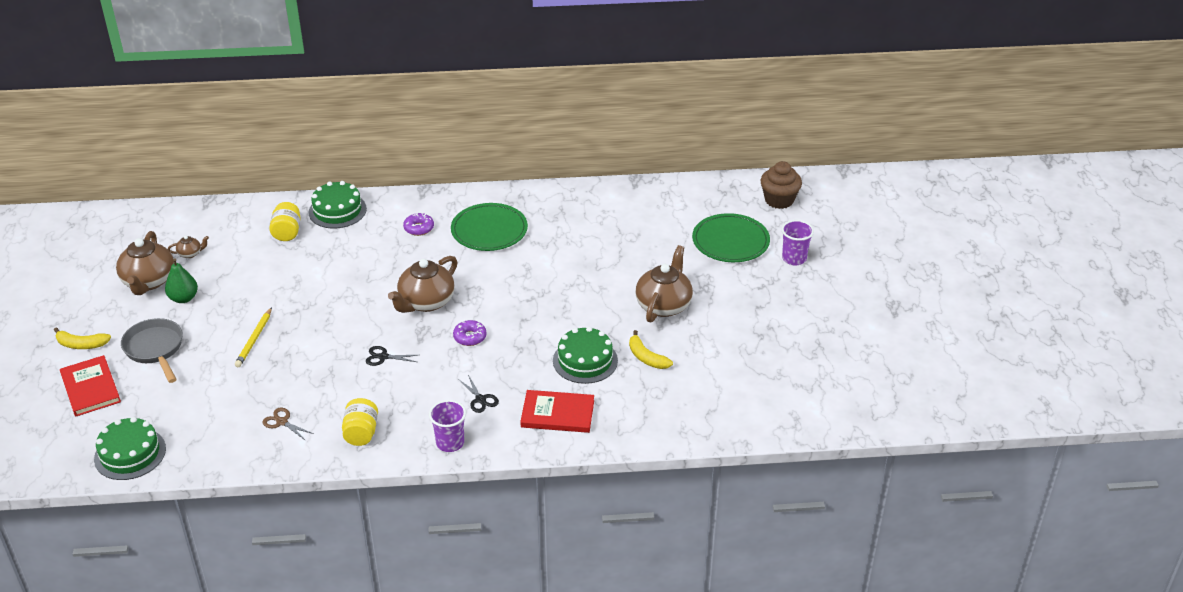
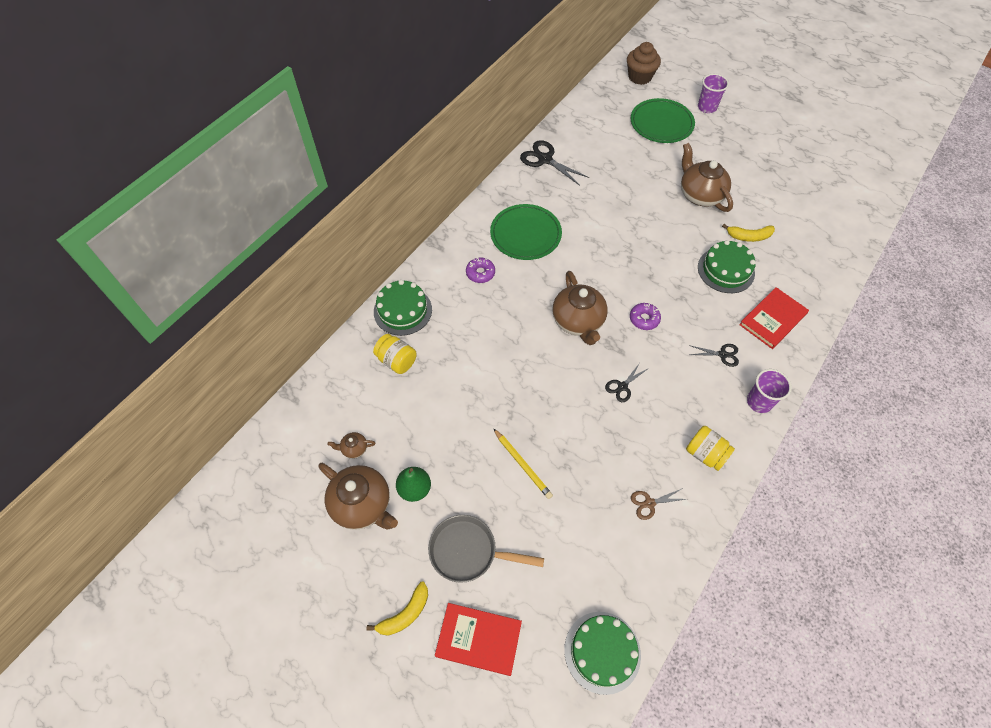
camera: 50 degrees left, 20 degrees up
brown teapot [168,236,209,258] -> brown teapot turned 120 degrees counterclockwise [327,432,375,459]
none -> black scissors [520,140,589,186]

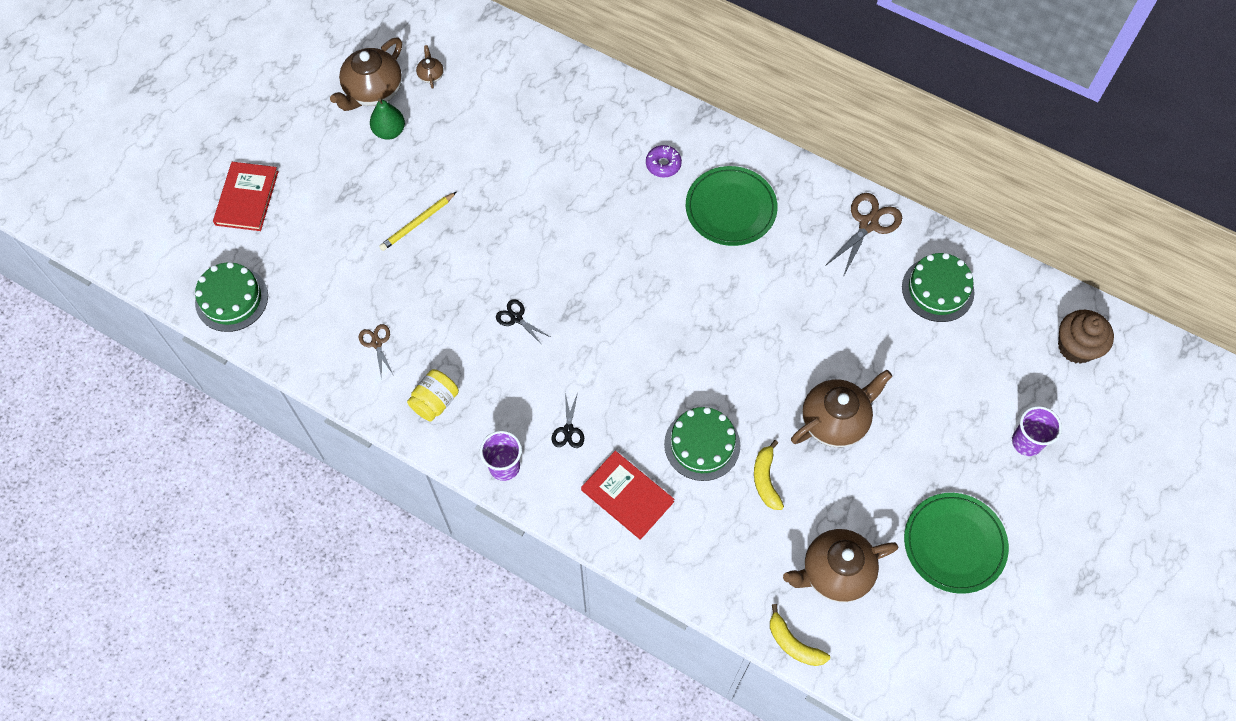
camera: 85 degrees right, 5 degrees up
yellow banana [366,582,428,636] -> yellow banana moved to [770,604,830,666]
yellow jar [373,334,417,374] -> none
green cake [374,280,432,336] -> green cake moved to [902,253,974,322]
grey pan [428,515,544,583] -> none
black scissors [520,140,589,186] -> brown scissors [824,193,902,277]
brown teapot [552,271,608,345] -> brown teapot moved to [783,529,898,602]
purple donut [630,303,661,330] -> none
green plate [631,98,695,143] -> green plate moved to [904,493,1009,594]

